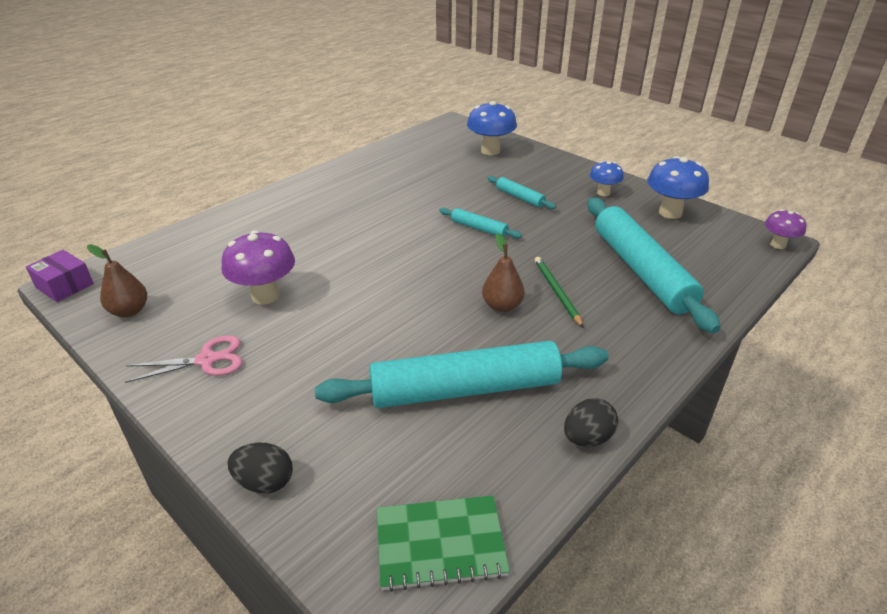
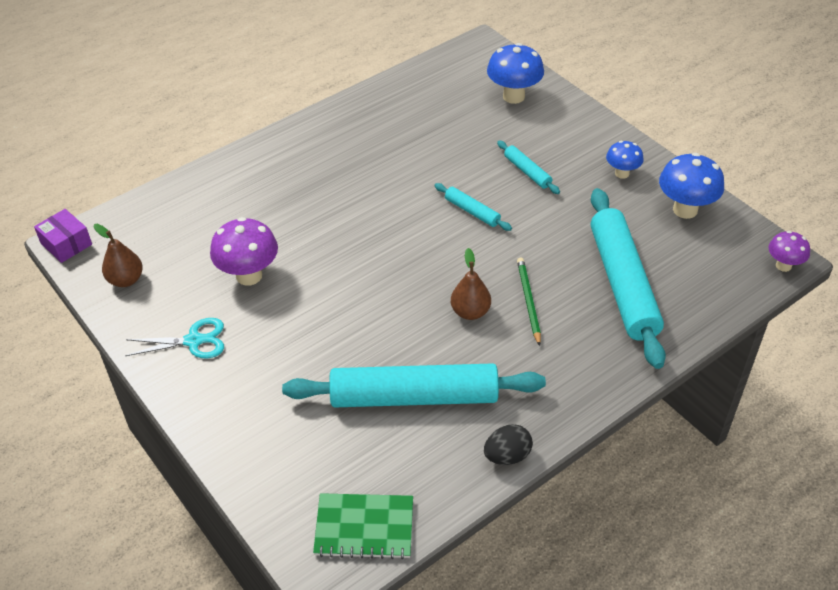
camera: 10 degrees right, 10 degrees up
pink scissors [125,335,242,383] -> turquoise scissors [125,318,224,359]
black egg [228,443,293,493] -> none

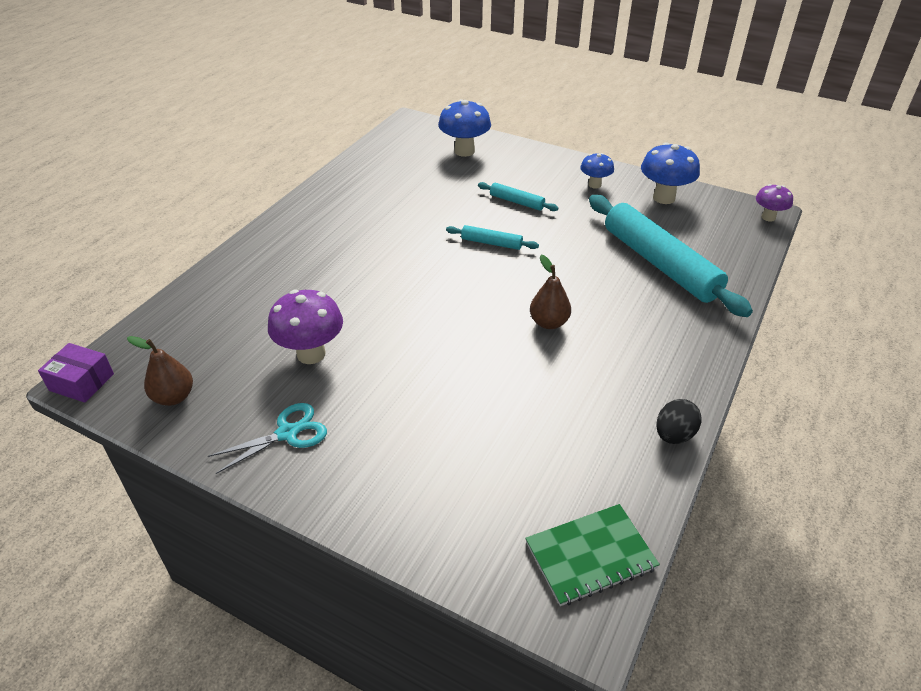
camera: 25 degrees left, 5 degrees down
turquoise rolling pin [282,363,546,407] -> none
green pencil [517,257,541,346] -> none

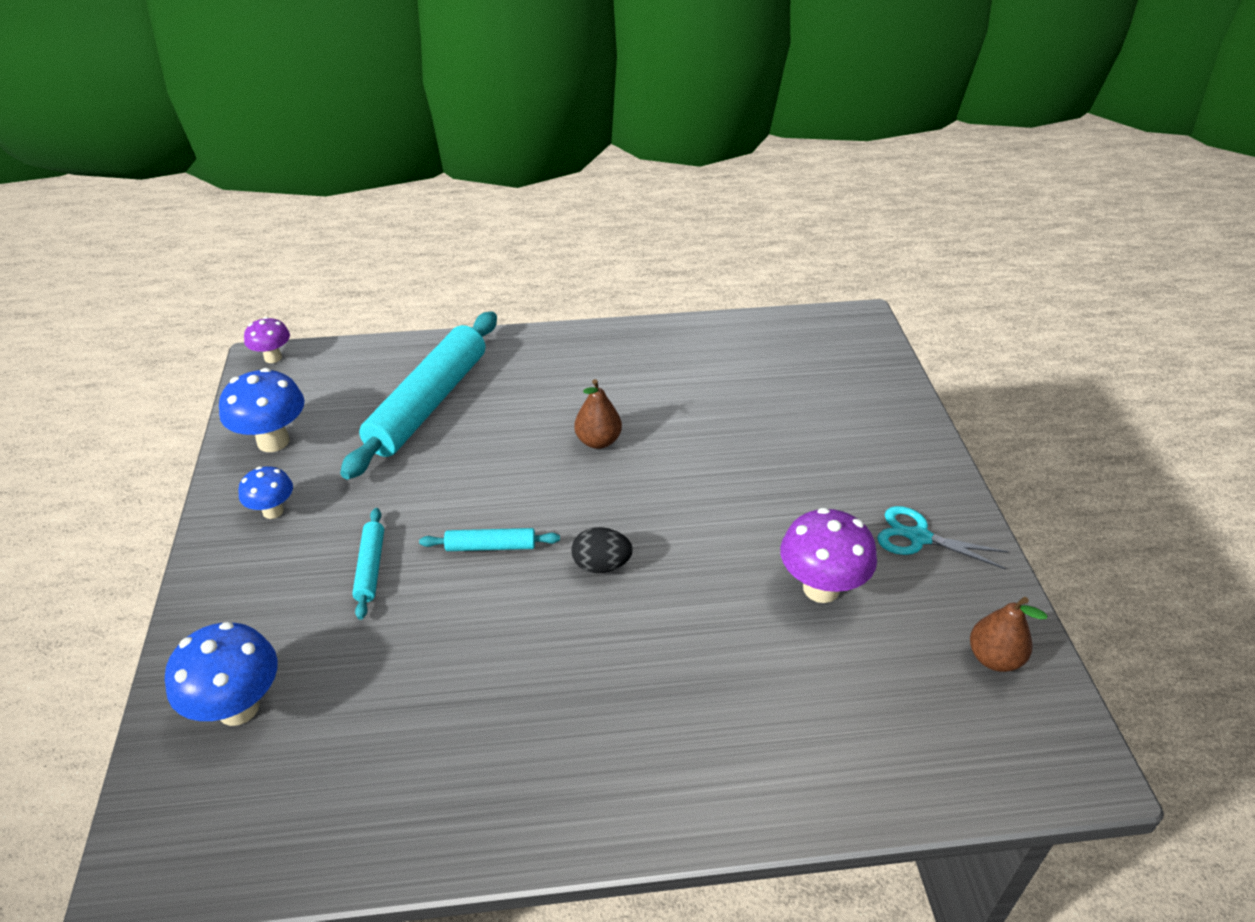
camera: 125 degrees left, 0 degrees up
purple box [38,343,114,403] -> none
turquoise rolling pin [446,225,539,250] -> turquoise rolling pin turned 75 degrees counterclockwise [419,528,560,551]
green notebook [525,504,660,606] -> none
black egg [656,399,702,444] -> black egg moved to [572,527,633,573]

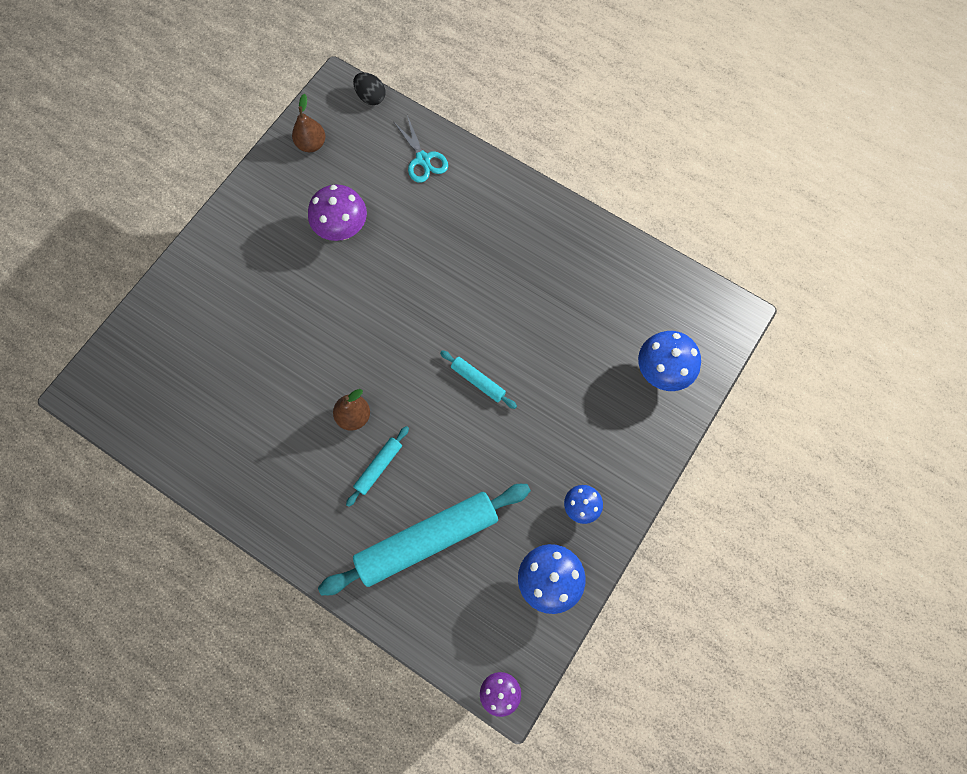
camera: 140 degrees left, 30 degrees up
turquoise rolling pin [352,508,384,620] -> turquoise rolling pin moved to [346,426,409,507]
black egg [572,527,633,573] -> black egg moved to [353,72,385,105]
turquoise scissors [877,506,1009,569] -> turquoise scissors moved to [393,115,448,183]

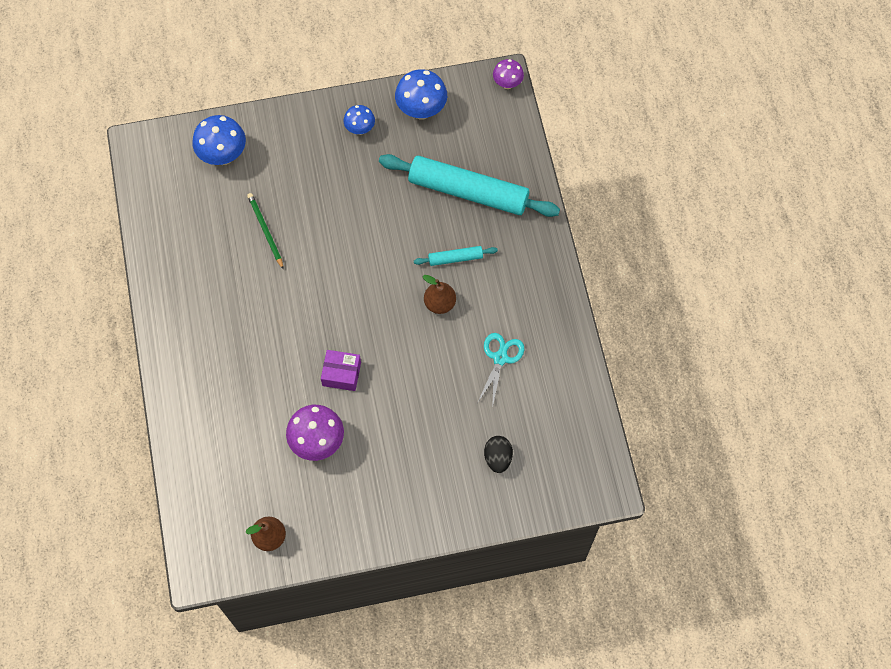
camera: 135 degrees left, 5 degrees down
black egg [353,72,385,105] -> black egg moved to [484,436,513,473]
turquoise scissors [393,115,448,183] -> turquoise scissors moved to [478,333,524,408]
turquoise rolling pin [440,350,517,409] -> none
none -> green pencil [247,193,284,270]
none -> purple box [321,350,361,391]

